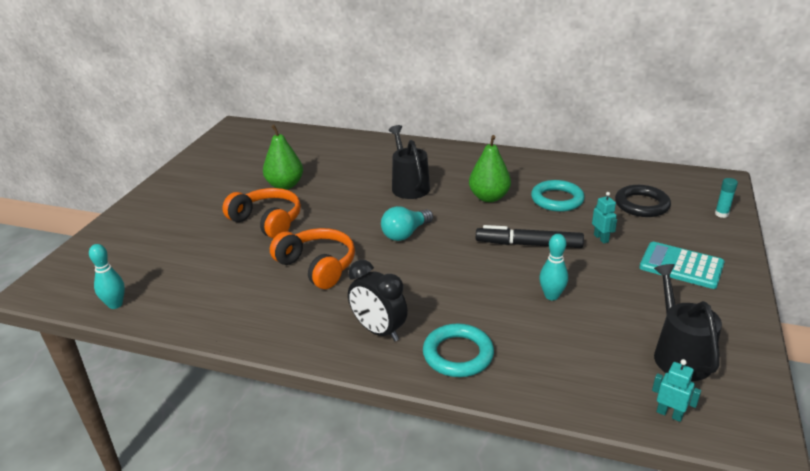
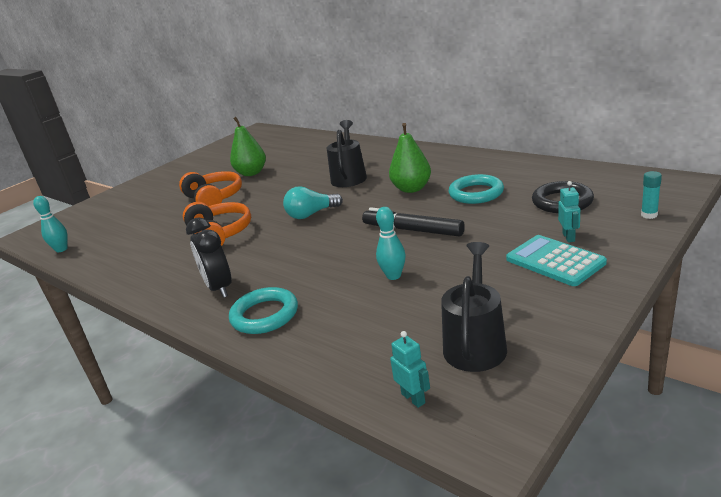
camera: 25 degrees right, 5 degrees down
turquoise robot [592,192,617,244] -> turquoise robot moved to [558,181,580,242]

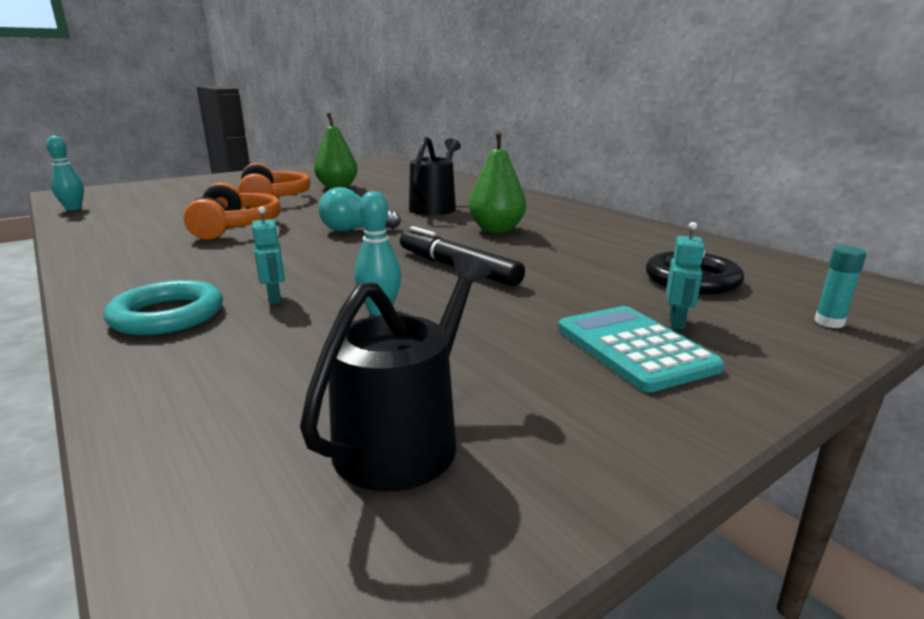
camera: 10 degrees right, 5 degrees down
black clock [186,217,231,298] -> none
turquoise robot [390,331,430,408] -> turquoise robot moved to [252,206,285,305]
turquoise ring [448,174,504,204] -> none

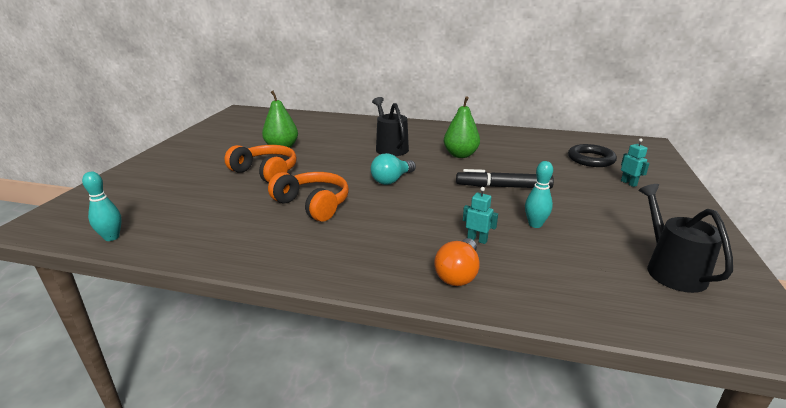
camera: 40 degrees left, 5 degrees up
turquoise ring [104,280,223,335] -> orange light bulb [434,238,480,286]
turquoise calculator [558,306,724,392] -> none
turquoise glue stick [815,246,866,328] -> none

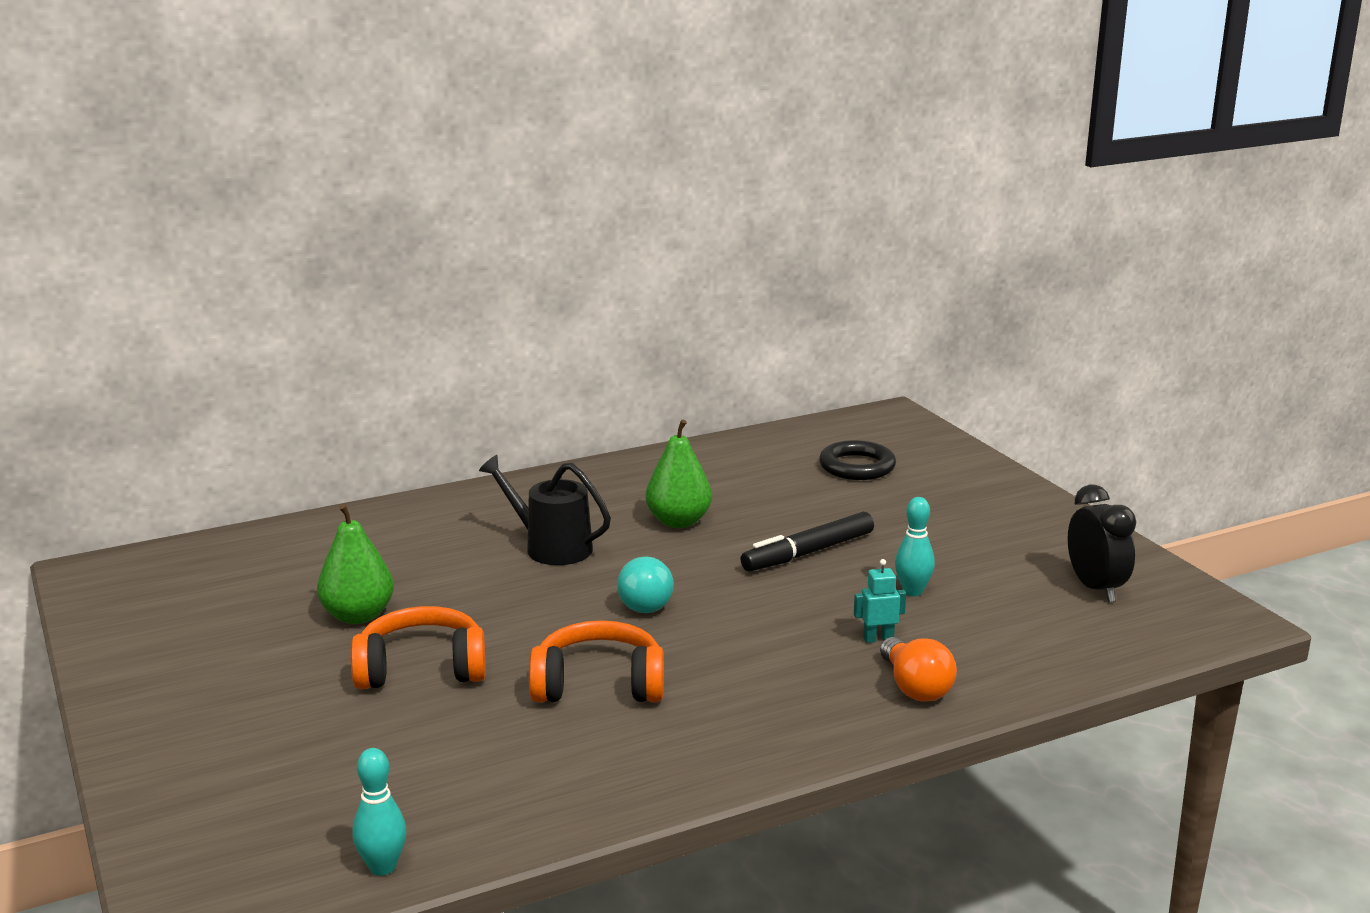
camera: 40 degrees left, 5 degrees down
turquoise robot [621,138,650,187] -> none
black watering can [639,184,733,293] -> black clock [1068,485,1136,602]

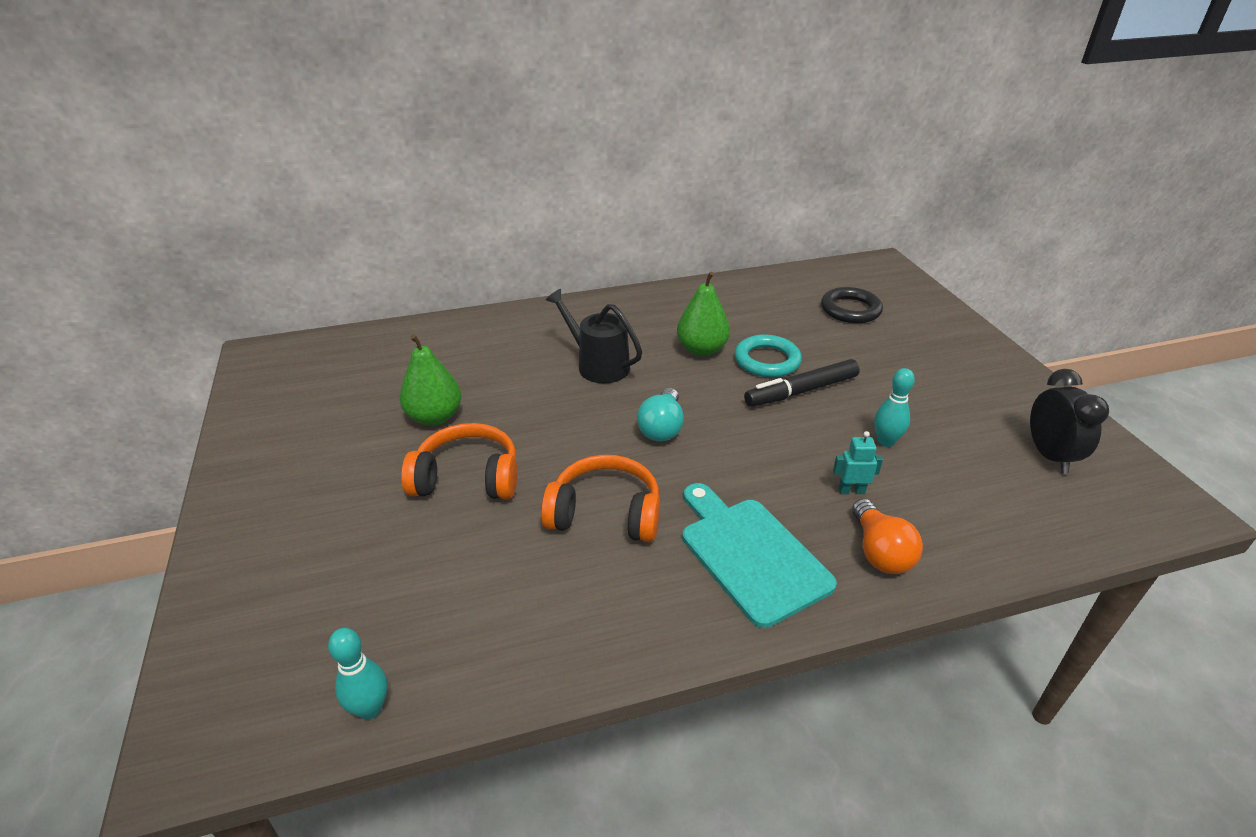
camera: 10 degrees right, 15 degrees up
none -> turquoise cutting board [682,483,837,628]
none -> turquoise ring [734,335,802,377]

